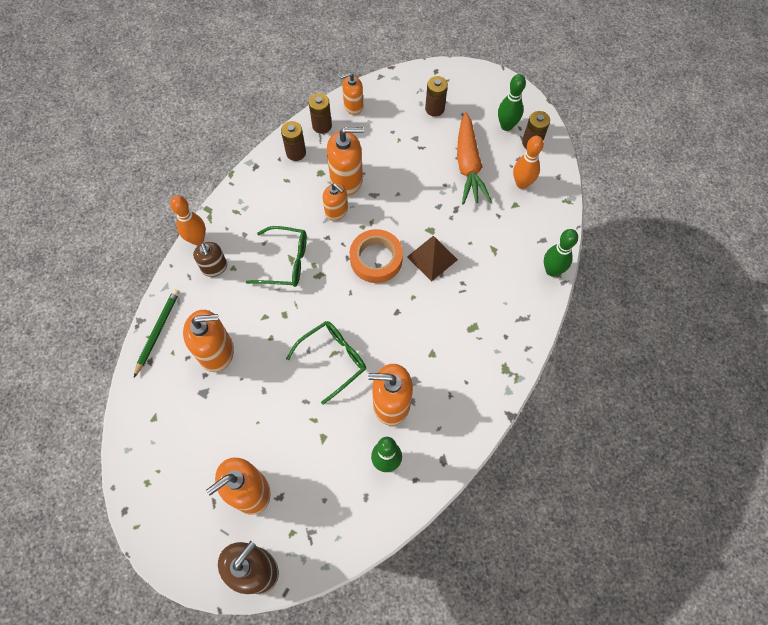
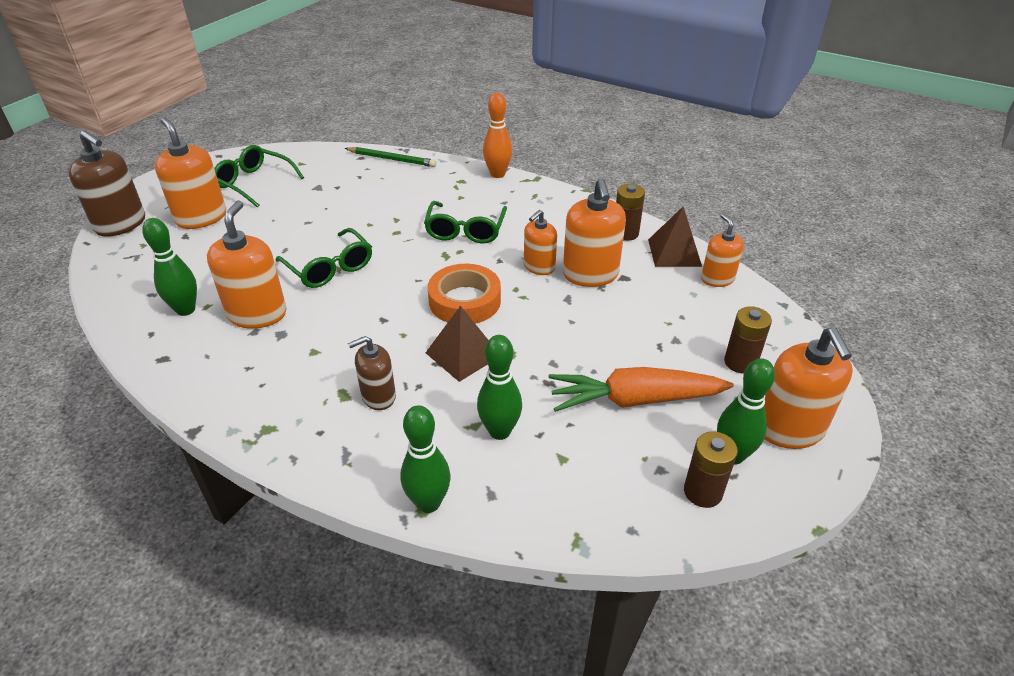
camera: 90 degrees right, 25 degrees down
orange soap dispenser [183,310,234,372] -> orange soap dispenser moved to [764,328,853,449]
brown soap dispenser [193,242,227,277] -> brown soap dispenser moved to [348,336,396,410]
brown battery [309,93,332,134] -> brown pyramid [648,206,702,267]
orange bowling pin [513,136,544,189] -> none
none -> green glasses [214,145,304,207]
none -> green bowling pin [477,335,522,440]

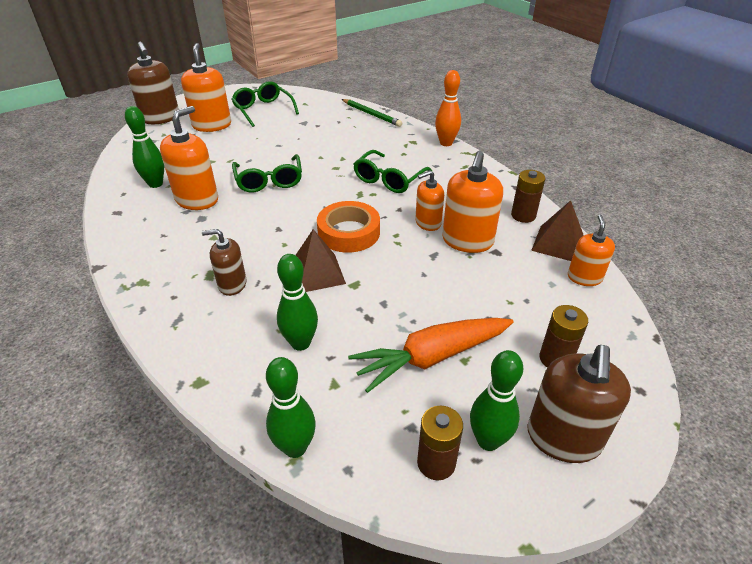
camera: 25 degrees right, 0 degrees up
green bowling pin [400,405,450,513] -> green bowling pin moved to [266,357,316,458]
orange carrot [549,367,734,412] -> orange carrot turned 45 degrees counterclockwise [348,318,514,393]
orange soap dispenser [764,328,853,449] -> brown soap dispenser [527,345,631,463]

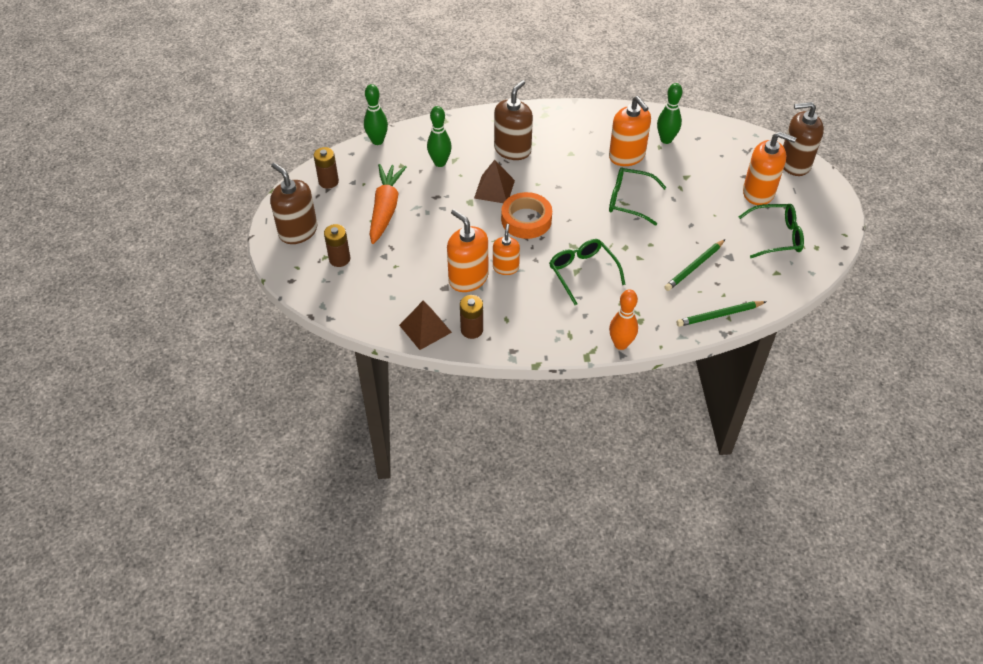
camera: 120 degrees right, 10 degrees up
brown soap dispenser [202,229,247,296] -> brown soap dispenser [494,80,533,160], size x1.62
green bowling pin [470,350,523,451] -> none
orange soap dispenser [568,215,615,286] -> none
none -> green pencil [664,239,725,291]

